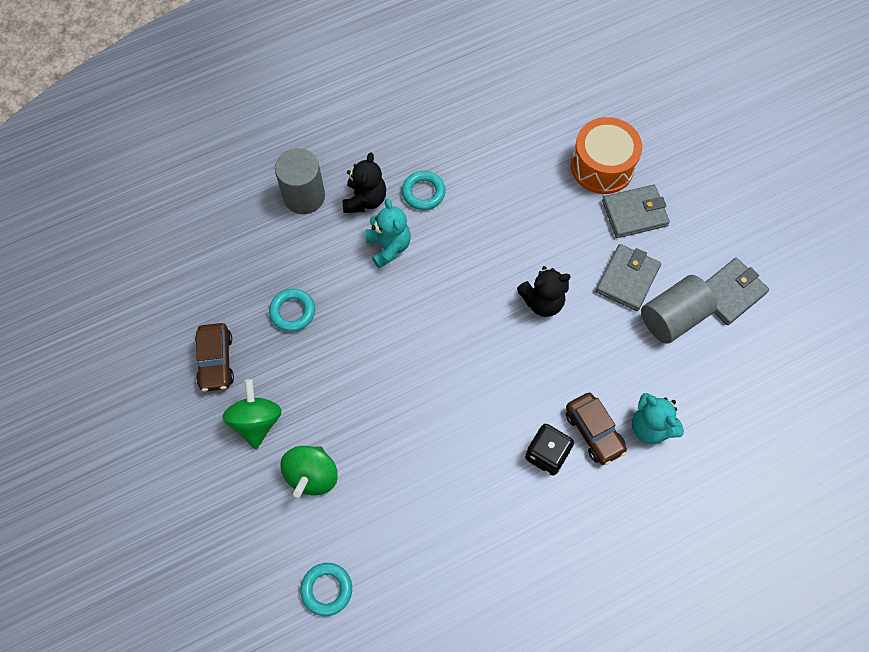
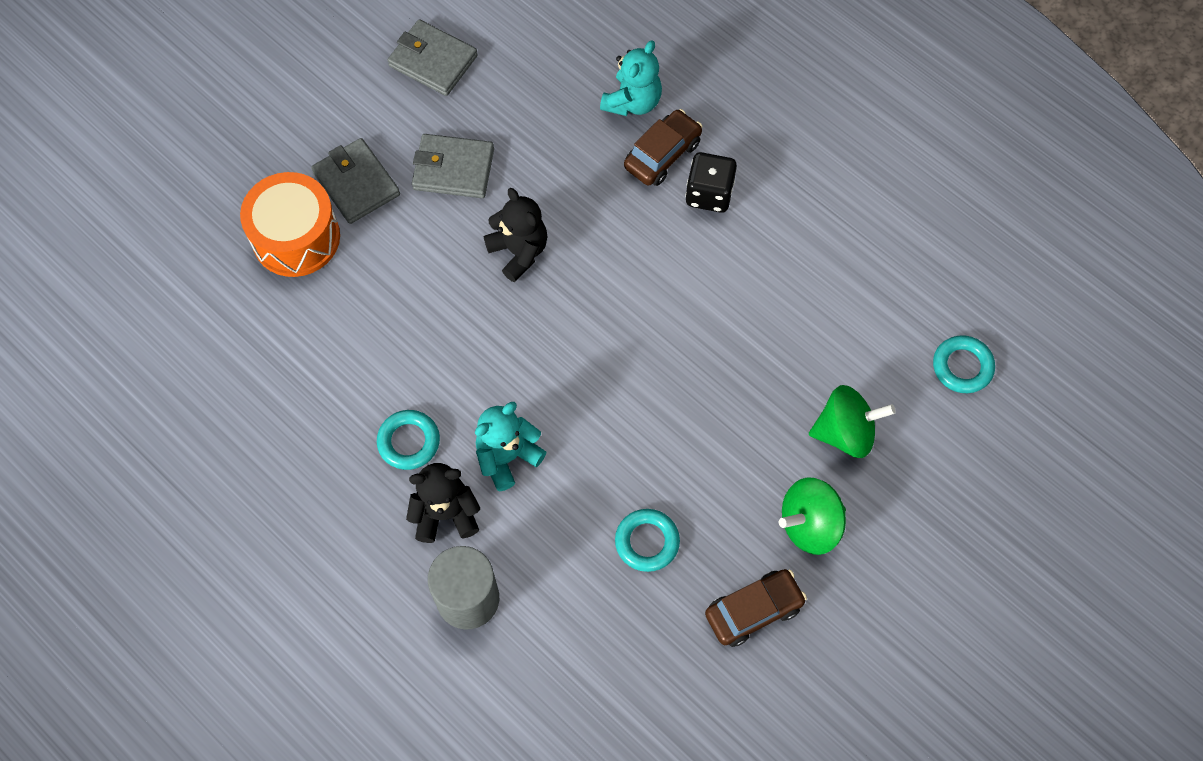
camera: 110 degrees left, 0 degrees up
grey cylinder [641,275,717,344] -> none

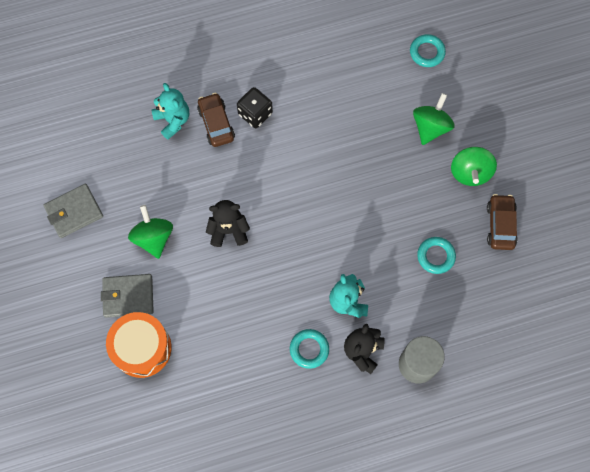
camera: 60 degrees left, 5 degrees up
grey wallet [412,134,494,198] -> green spinning top [128,205,173,259]

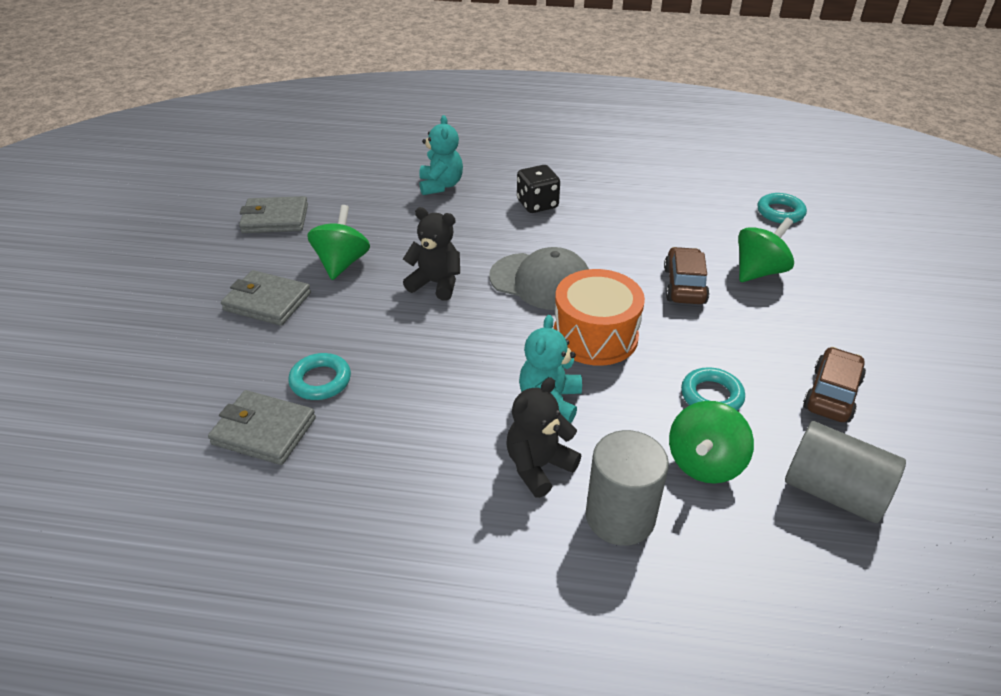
camera: 25 degrees right, 30 degrees down
orange drum [106,312,172,378] -> orange drum moved to [553,269,645,366]
brown car [197,93,235,147] -> brown car moved to [664,247,709,304]
turquoise ring [290,329,329,369] -> turquoise ring moved to [289,353,351,400]
green spinning top [451,147,497,186] -> green spinning top moved to [669,401,754,484]
none -> grey wallet [208,390,316,465]
none -> grey cap [489,247,589,310]
none -> grey cylinder [785,421,906,523]

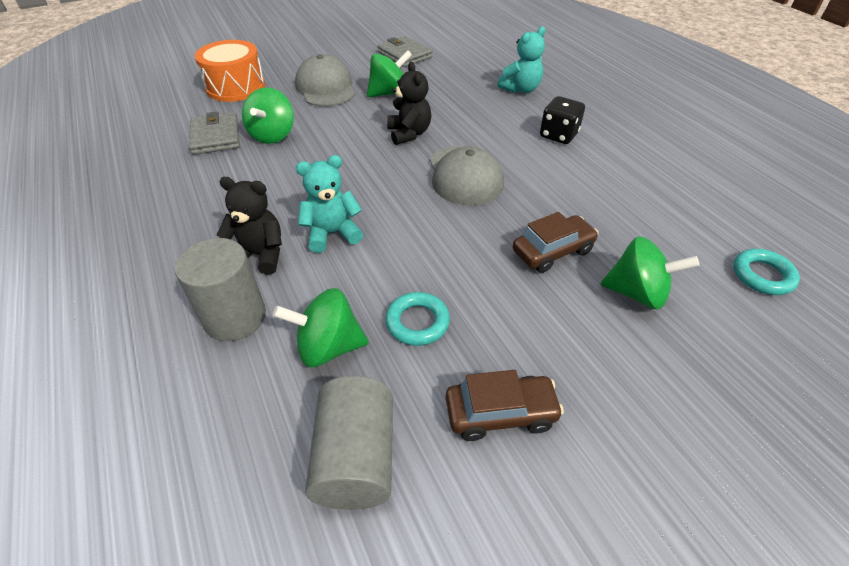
camera: 55 degrees right, 5 degrees up
grey wallet [221,270,311,326] -> grey cap [295,54,355,107]
turquoise ring [289,353,351,400] -> green spinning top [242,88,294,144]
orange drum [553,269,645,366] -> orange drum moved to [195,40,265,102]

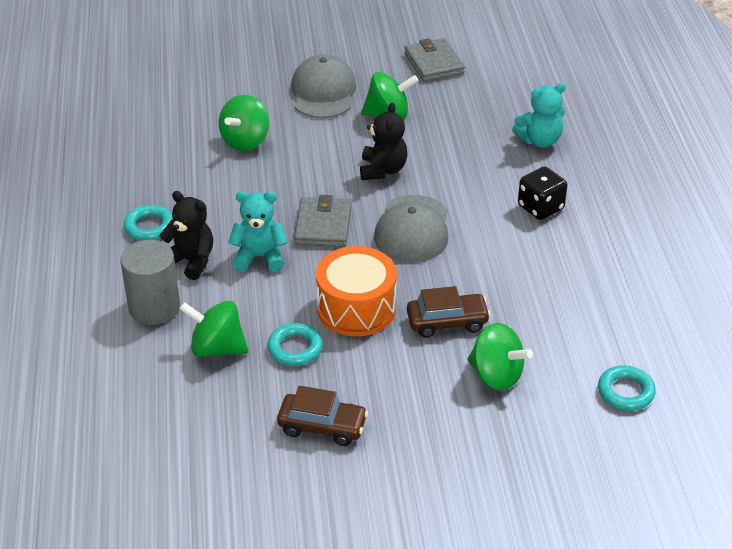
camera: 20 degrees right, 5 degrees down
grey wallet [189,112,240,155] -> grey wallet moved to [294,195,351,247]
orange drum [195,40,265,102] -> orange drum moved to [316,246,397,336]
grey cylinder [305,376,393,510] -> none
none -> turquoise ring [124,205,173,241]

